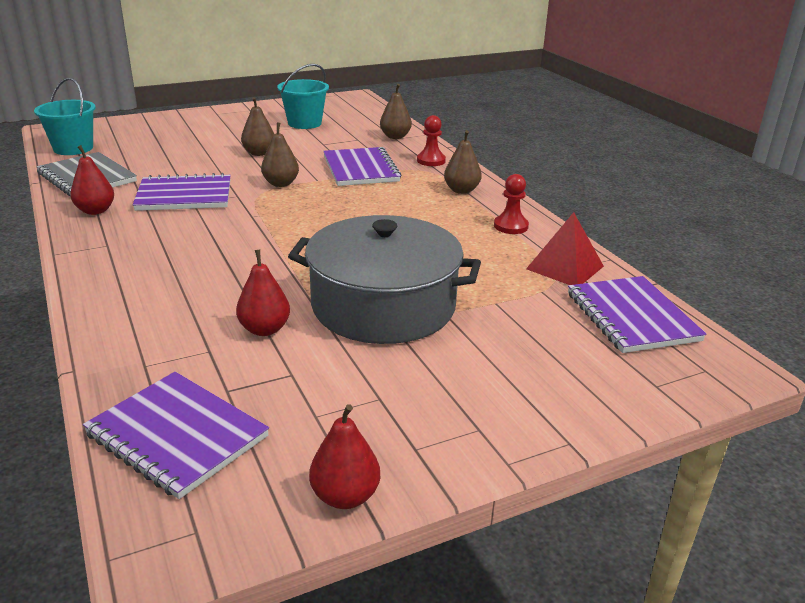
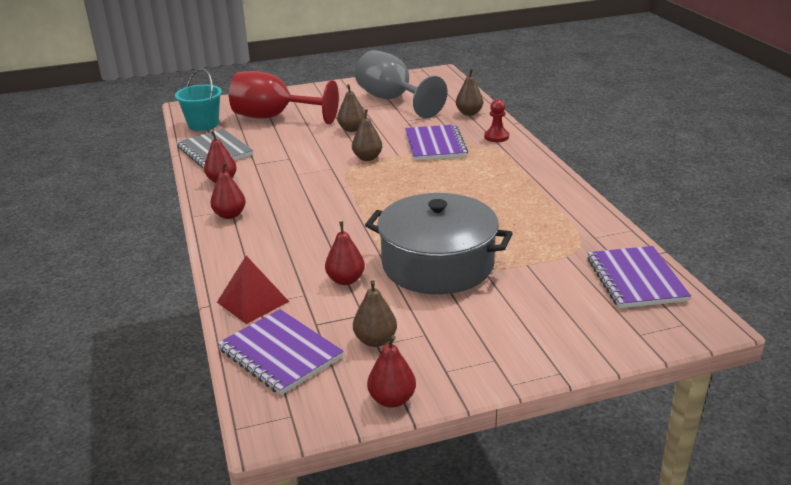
camera: 10 degrees right, 0 degrees up
purple notebook [133,173,231,211] -> none
turquoise bucket [277,64,329,129] -> grey goblet [355,50,447,118]
brown pear [444,130,482,194] -> brown pear moved to [353,280,397,347]
red pawn [494,174,529,234] -> none
red pyramid [526,212,604,285] -> red pyramid moved to [217,256,289,324]
none -> red pear [210,162,246,219]
none -> red goblet [229,71,339,124]

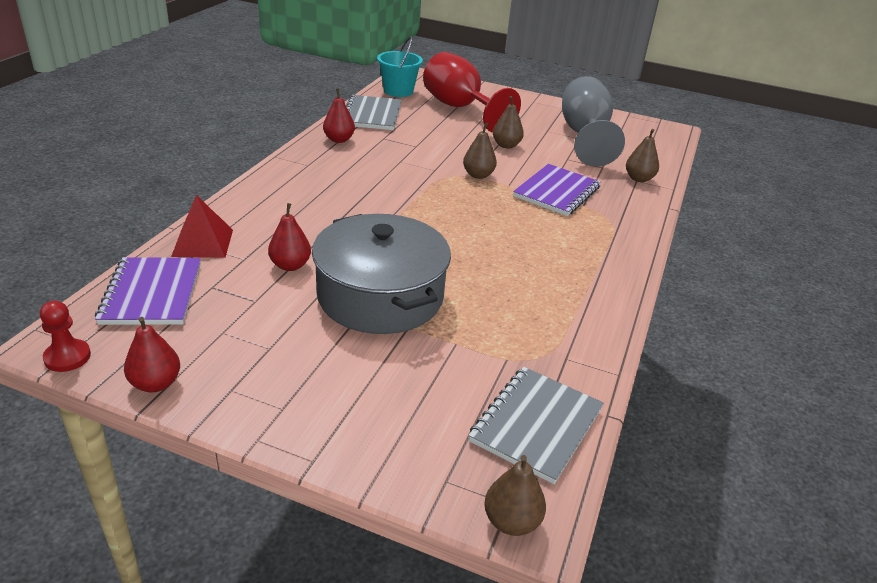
camera: 35 degrees right, 5 degrees up
red pear [210,162,246,219] -> none
brown pear [353,280,397,347] -> brown pear moved to [484,455,546,536]
red pawn [484,99,509,142] -> red pawn moved to [40,301,91,372]
purple notebook [587,246,691,308] -> grey notebook [468,367,604,484]

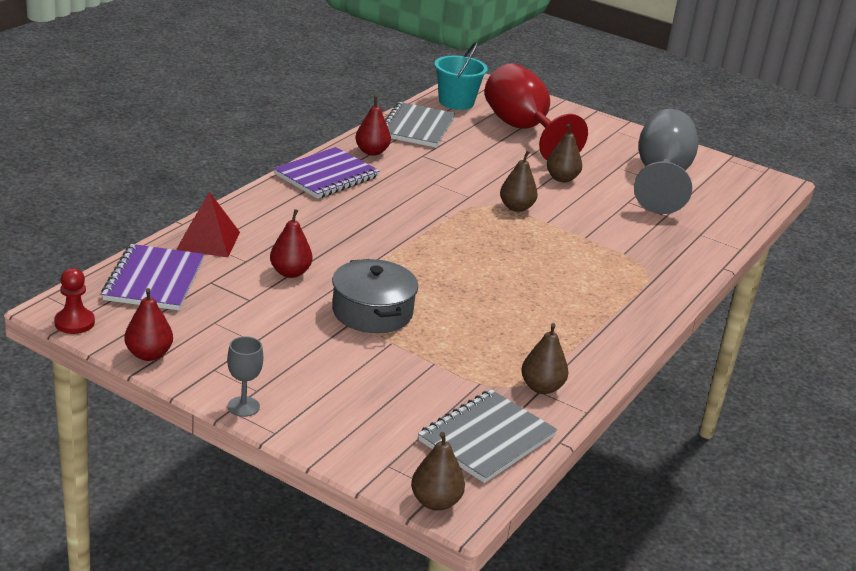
camera: 10 degrees right, 5 degrees down
grey pot [312,214,451,334] -> grey pot [332,259,418,333], size x0.64
purple notebook [513,164,601,216] -> purple notebook moved to [274,147,380,199]
brown pear [626,129,659,182] -> brown pear moved to [521,323,569,394]
none -> grey goblet [227,336,263,417]

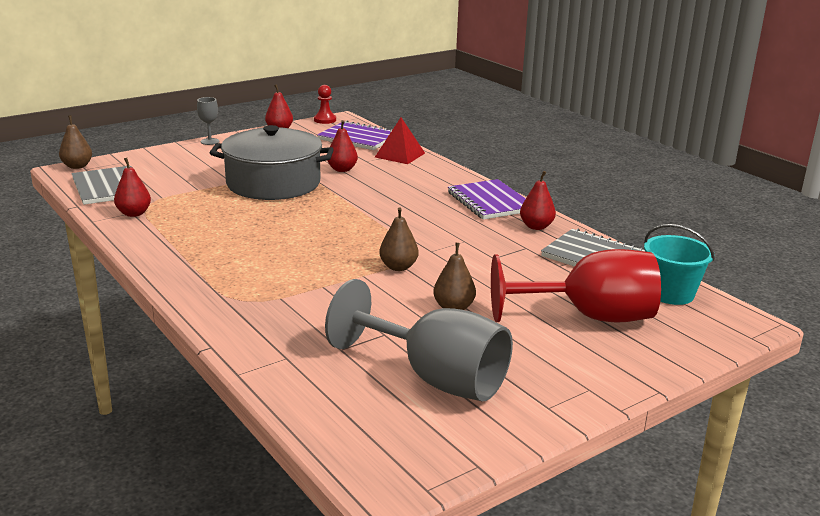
camera: 115 degrees right, 5 degrees down
grey pot [332,259,418,333] -> grey pot [210,125,334,200], size x1.57
brown pear [521,323,569,394] -> red pear [114,158,151,217]

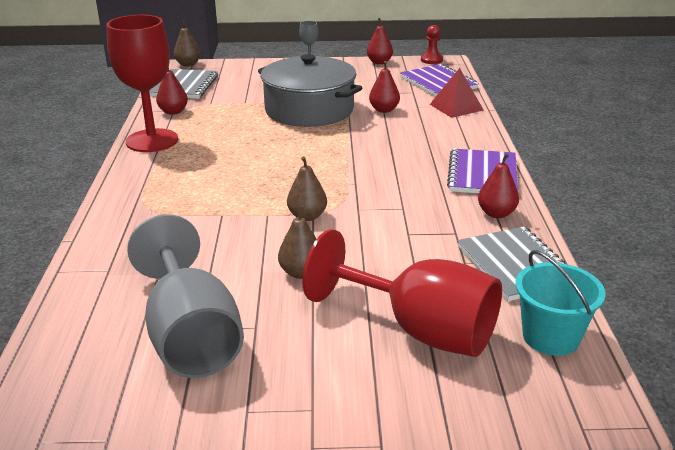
camera: 35 degrees right, 5 degrees up
none -> red goblet [107,15,178,152]

